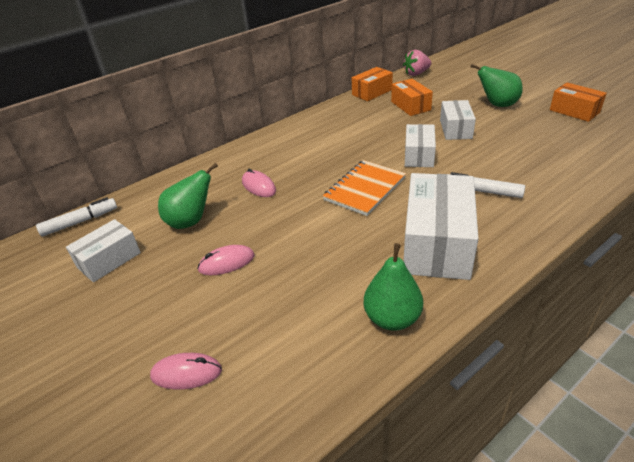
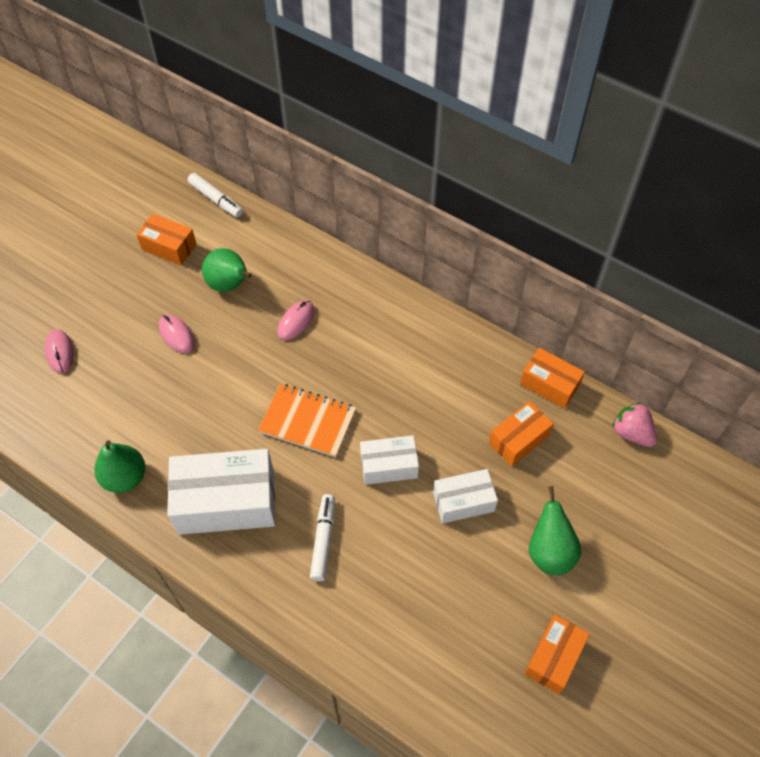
camera: 70 degrees right, 20 degrees up
white box [66,219,141,282] -> orange box [136,213,197,265]

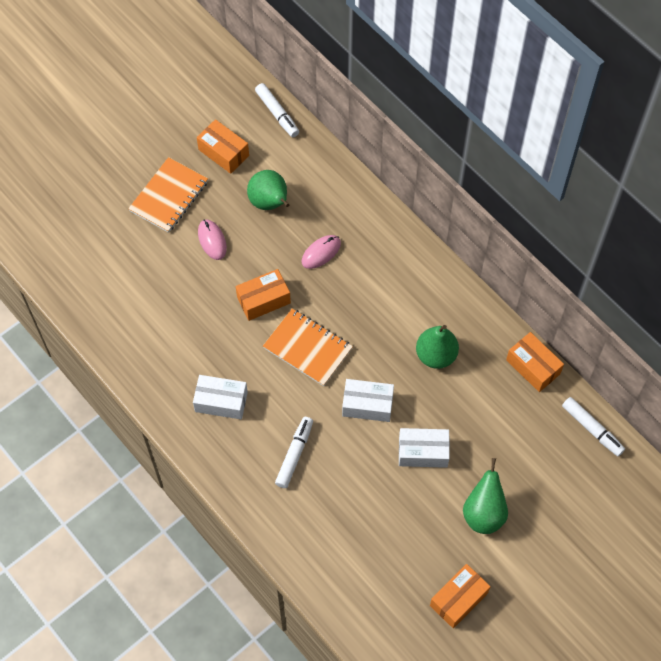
camera: 15 degrees right, 5 degrees up
pink mouse [45,329,74,373] -> none
green pear [94,440,145,493] -> green pear moved to [416,325,459,369]
white box [167,449,276,535] -> white box [193,375,248,420], size x0.57
orange box [489,401,554,466] -> orange box moved to [236,269,291,321]
pink strawberry [612,402,657,447] -> white marker [562,397,625,456]
none -> orange notebook [128,157,208,233]

